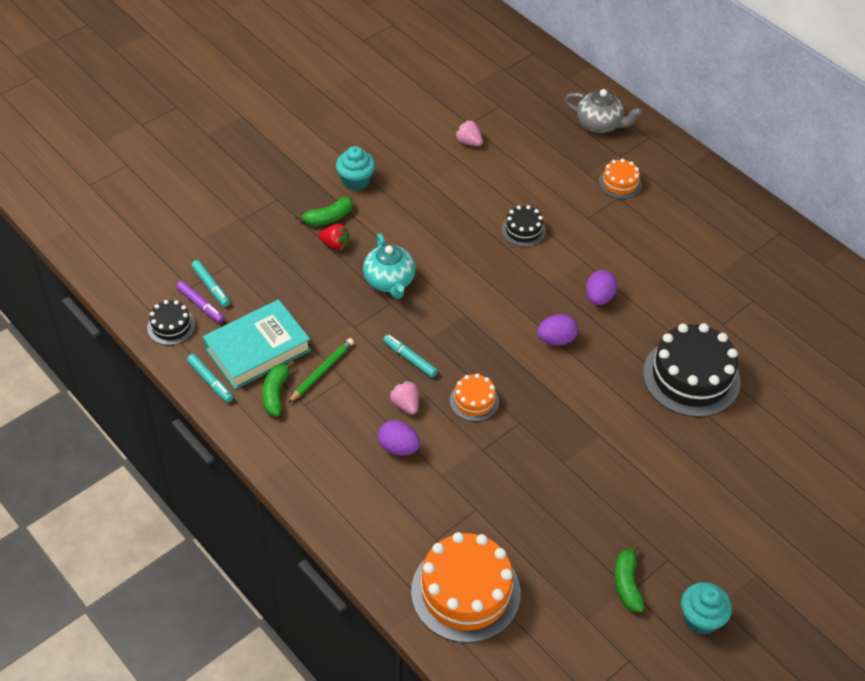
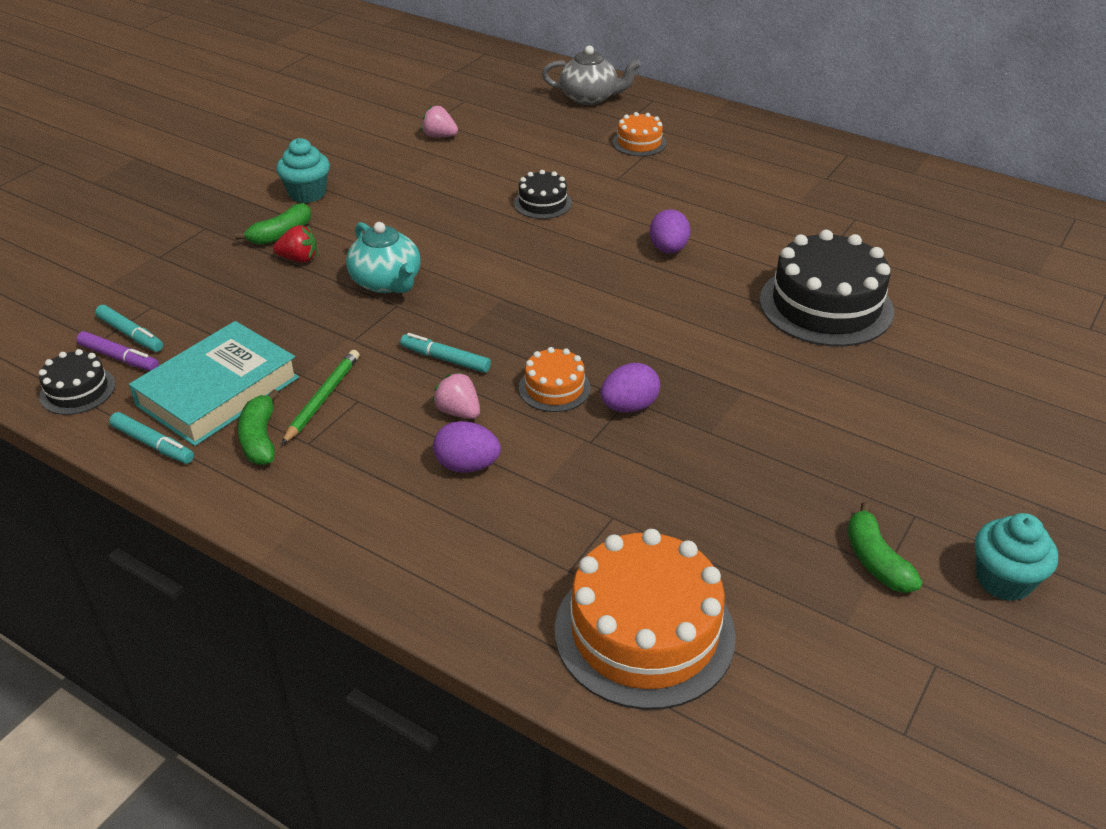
camera: 15 degrees left, 10 degrees down
purple egg [537,314,578,345] -> purple egg moved to [600,363,660,413]

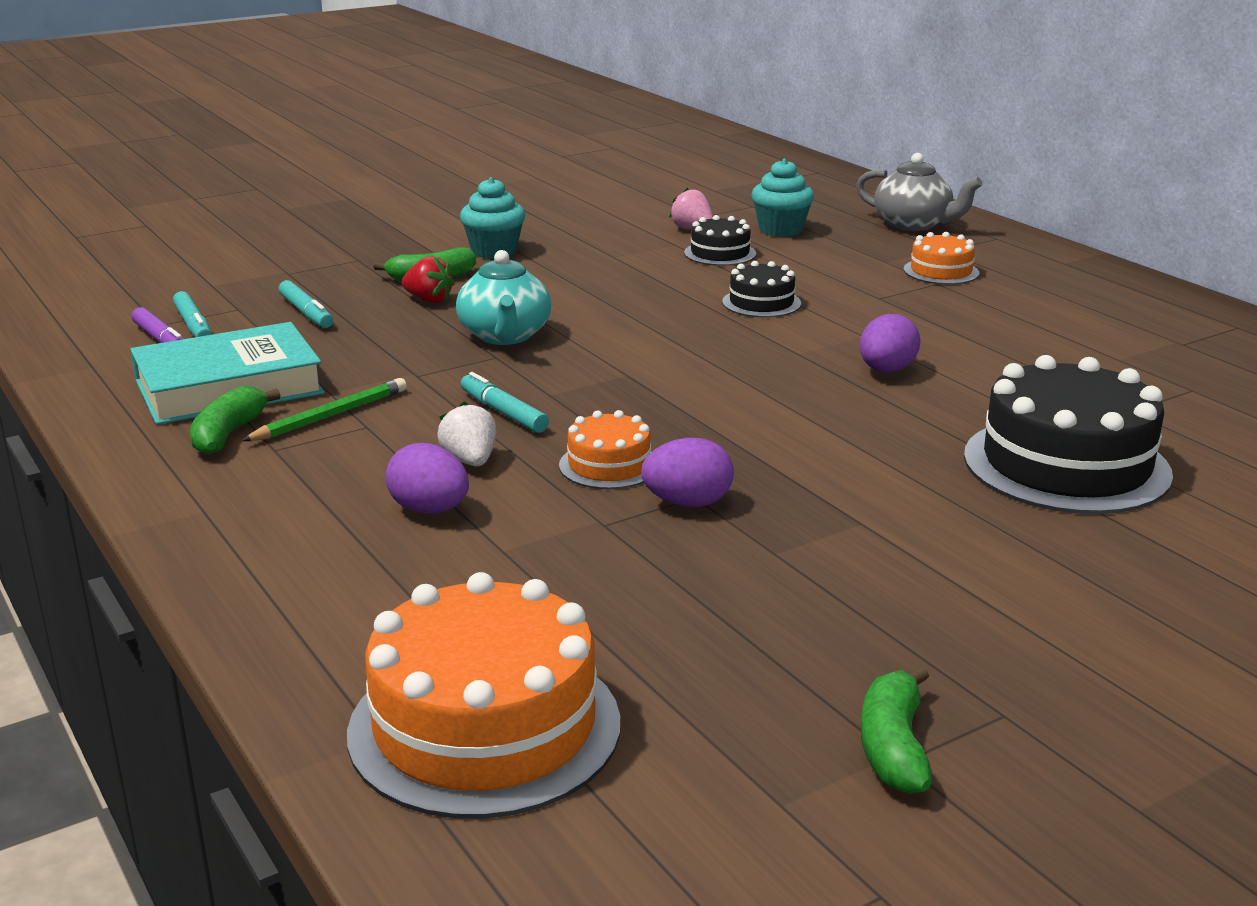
camera: 25 degrees right, 15 degrees down
black cake [39,349,115,415] -> black cake moved to [684,215,756,266]
turquoise marker [109,412,194,464] -> turquoise marker moved to [278,280,333,328]
pink strawberry [433,372,480,419] -> white strawberry [437,402,496,467]
turquoise cupcake [975,513,1058,601] -> turquoise cupcake moved to [751,159,814,237]

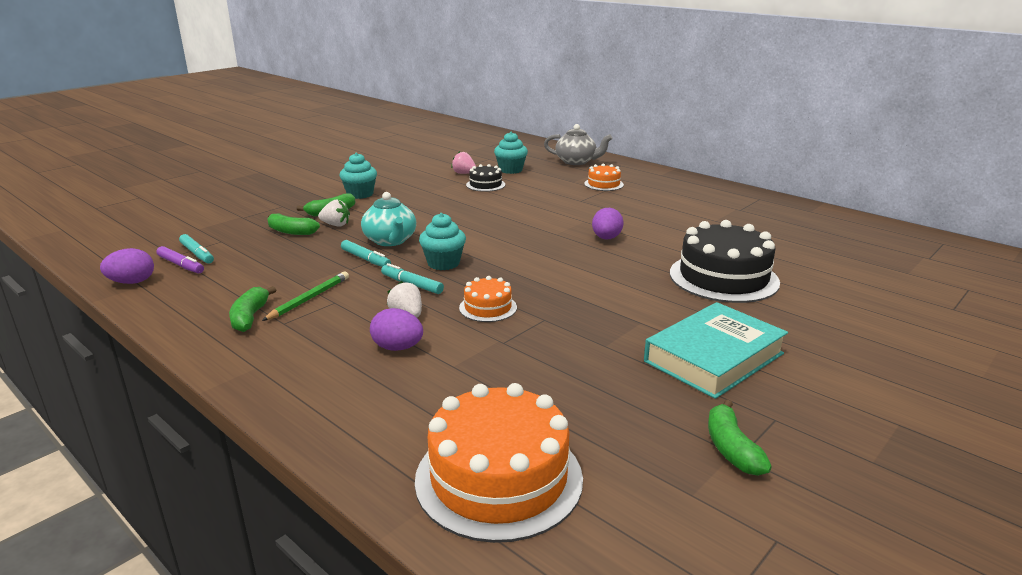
camera: 15 degrees left, 0 degrees up
turquoise book [130,322,324,425] -> turquoise book moved to [644,302,788,399]
turquoise marker [278,280,333,328] -> turquoise marker moved to [341,240,391,267]
red strawberry [402,256,455,303] -> white strawberry [318,200,350,227]
purple egg [641,438,734,507] -> purple egg moved to [100,248,154,284]
black cake [722,261,801,318] -> none
none -> green banana [267,214,320,235]
none -> turquoise cupcake [419,213,466,270]

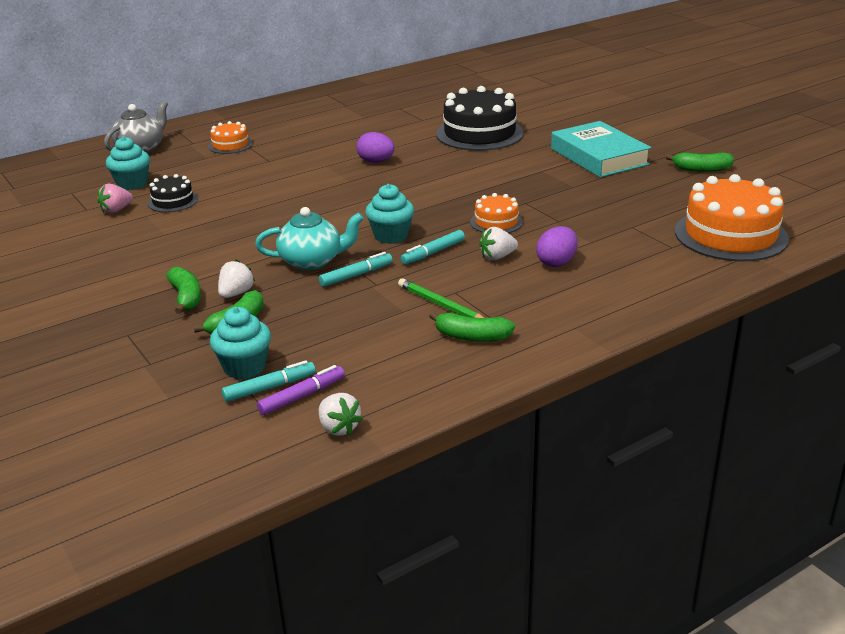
camera: 75 degrees left, 5 degrees up
purple egg [100,248,154,284] -> white strawberry [319,393,363,436]
turquoise cupcake [339,153,377,199] -> turquoise cupcake moved to [210,307,271,379]

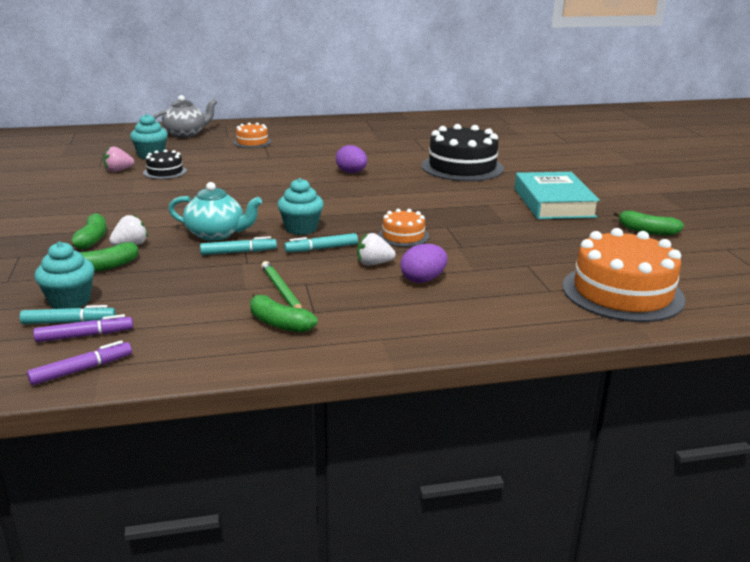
camera: 20 degrees right, 5 degrees down
white strawberry [319,393,363,436] -> purple marker [27,340,132,385]

